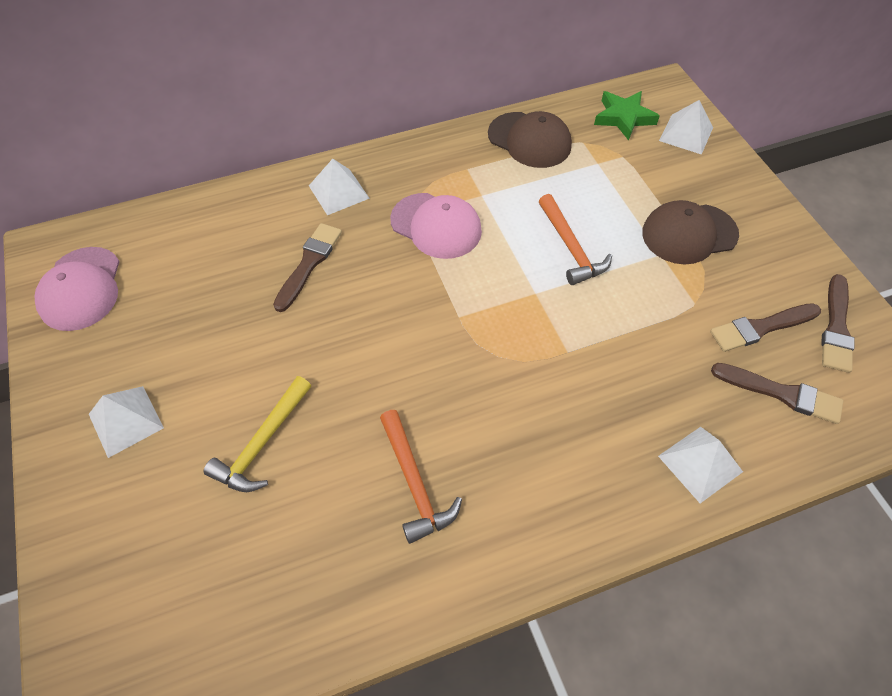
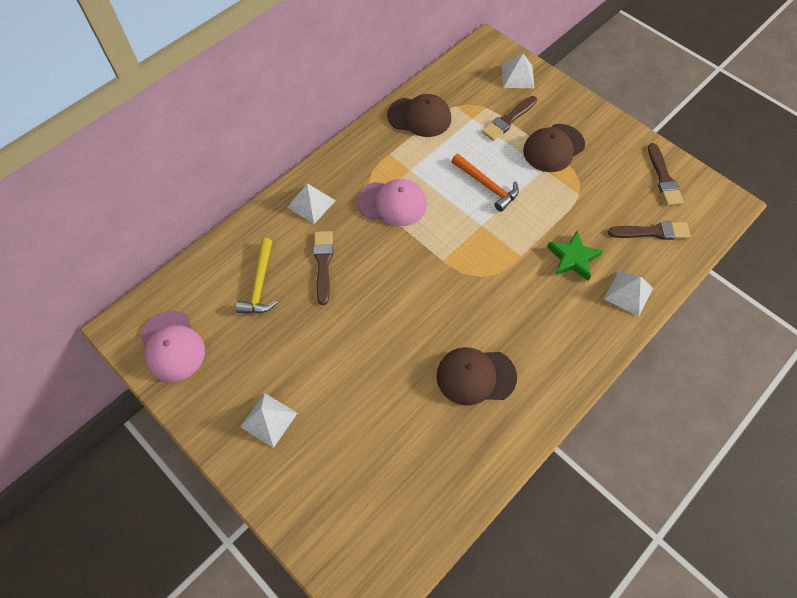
camera: 25 degrees left, 5 degrees up
yellow hammer [203,376,311,492] -> yellow hammer moved to [236,238,278,313]
orange hammer [380,410,462,544] -> brown cap [437,347,517,406]
green star [594,91,660,141] -> green star moved to [547,231,603,281]
brown brush [710,303,821,352] -> brown brush moved to [482,96,537,141]

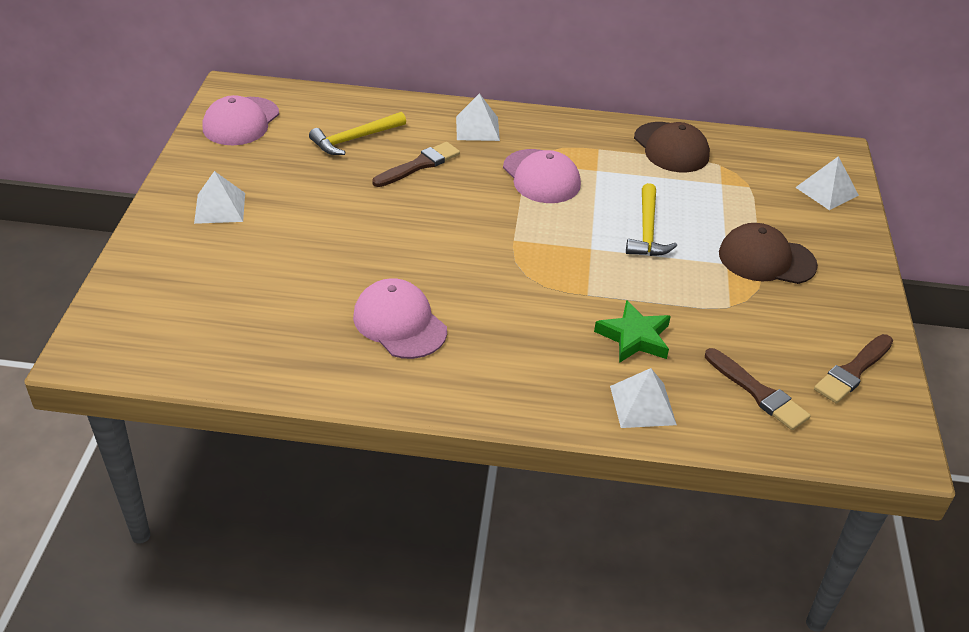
camera: 50 degrees right, 20 degrees down
brown cap [437,347,517,406] -> pink cap [353,278,447,359]
orange hammer [451,154,519,212] -> yellow hammer [626,183,677,256]
brown brush [482,96,537,141] -> none

